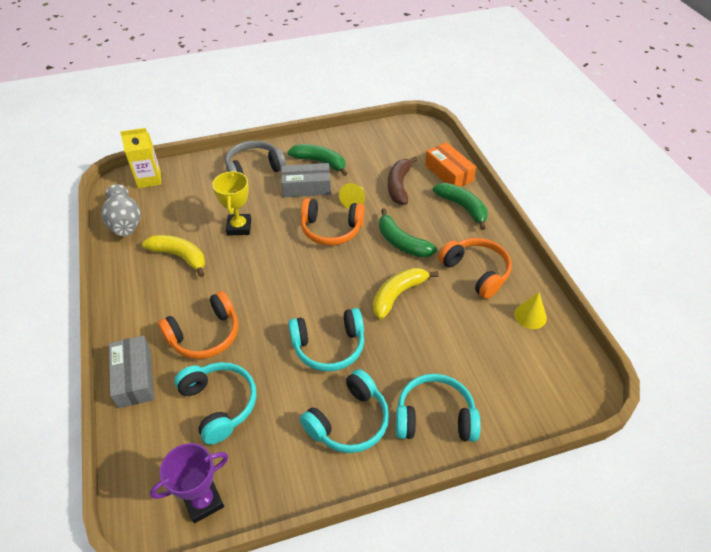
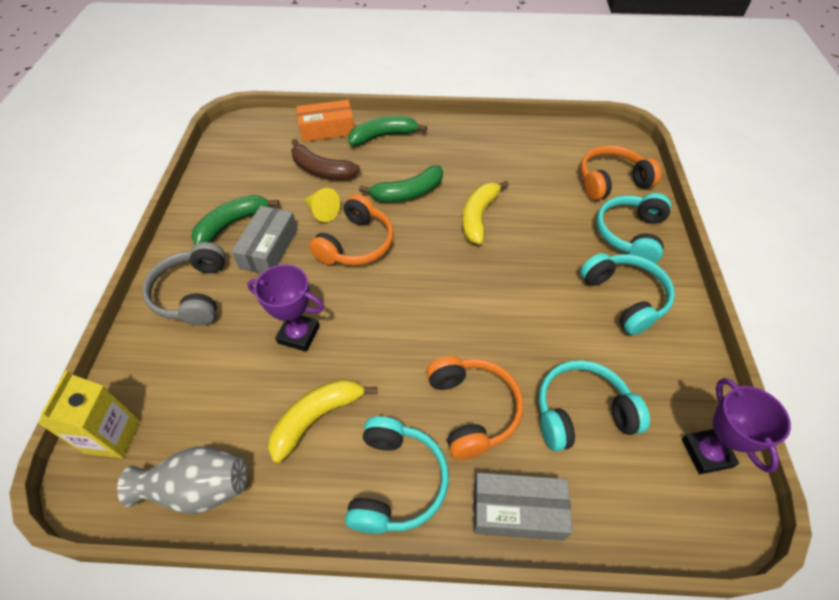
camera: 70 degrees left, 5 degrees up
yellow trophy [212,171,251,236] -> purple trophy [247,264,324,352]
turquoise headphones [288,308,364,371] -> turquoise headphones moved to [345,416,449,534]
yellow banana [373,268,438,320] -> yellow banana turned 45 degrees clockwise [462,181,509,245]
orange headphones [438,238,512,299] -> orange headphones moved to [580,145,662,200]
yellow cone [514,292,547,329] -> none

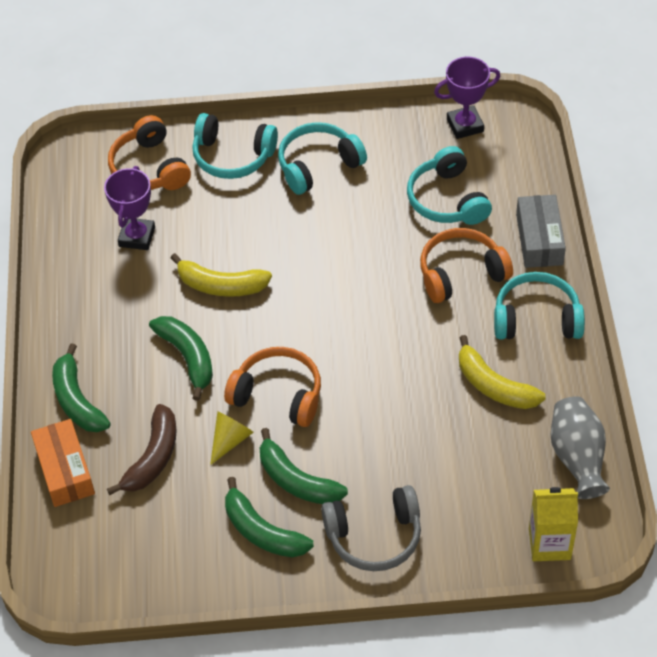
camera: 95 degrees left, 0 degrees up
grey box [231,206,297,273] -> green banana [260,428,348,504]
purple trophy [247,264,324,352] -> purple trophy moved to [104,166,155,250]

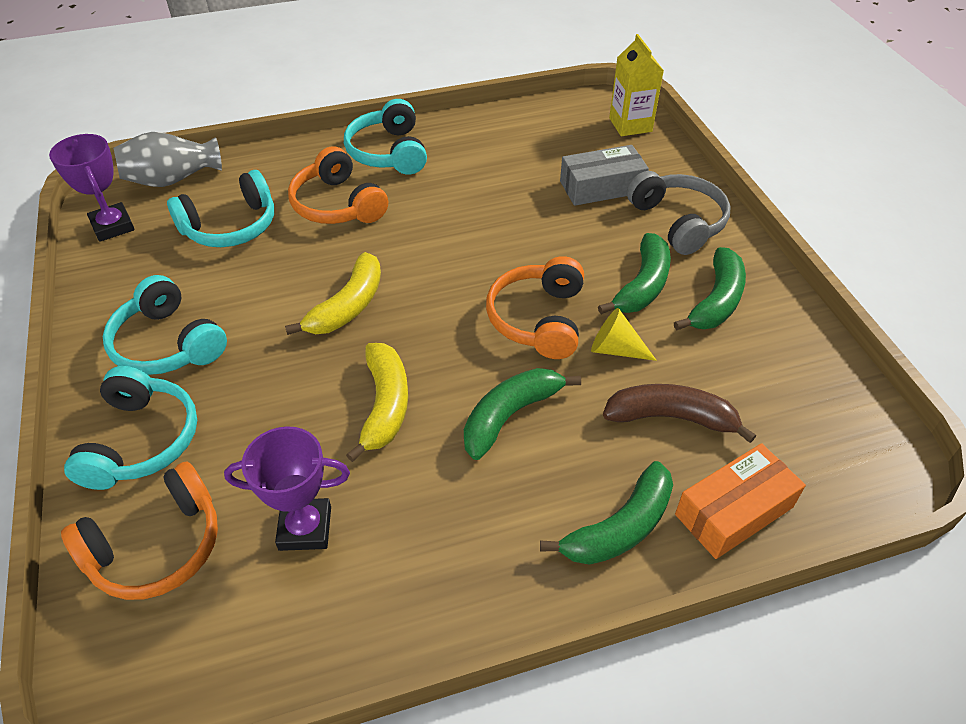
camera: 105 degrees left, 5 degrees down
yellow banana [459,335,545,409] -> yellow banana moved to [285,252,381,335]
grey box [516,195,566,268] -> grey box moved to [560,145,649,206]
grey vase [551,396,610,499] -> grey vase moved to [114,132,222,187]

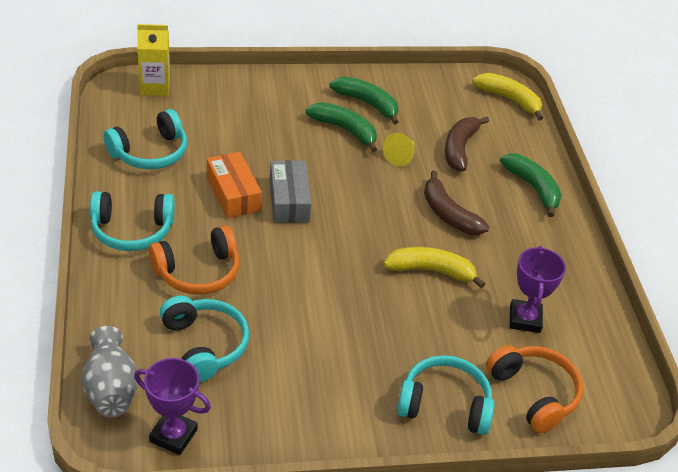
camera: 85 degrees left, 5 degrees down
purple trophy [49,134,135,242] -> purple trophy turned 45 degrees clockwise [134,358,211,455]
turquoise headphones [103,275,227,375] -> turquoise headphones moved to [104,109,187,169]
yellow banana [285,252,381,335] -> yellow banana moved to [472,73,543,120]
green banana [464,368,581,460] -> brown banana [424,170,489,235]
orange headphones [486,256,584,359] -> none
grey box [560,145,649,206] -> grey box moved to [270,160,311,223]
grey headphones [627,171,730,255] -> none
orange box [675,443,806,559] -> orange box moved to [207,152,262,218]

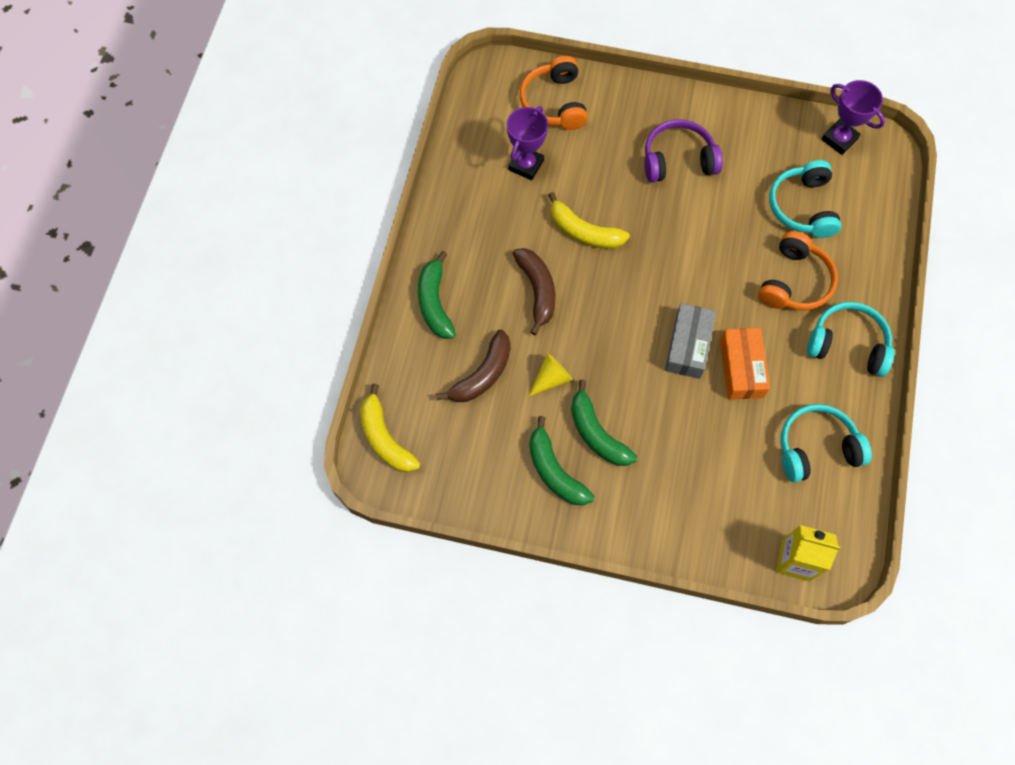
camera: 155 degrees left, 25 degrees up
grey vase [82,326,138,418] -> none
orange headphones [149,225,239,295] -> orange headphones turned 120 degrees clockwise [758,231,838,311]
turquoise headphones [397,355,495,435] -> none
none -> purple headphones [644,119,723,182]

